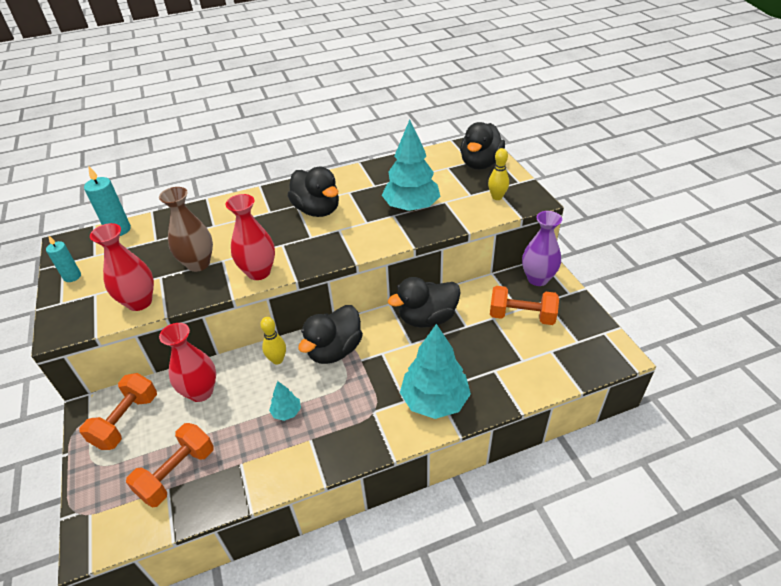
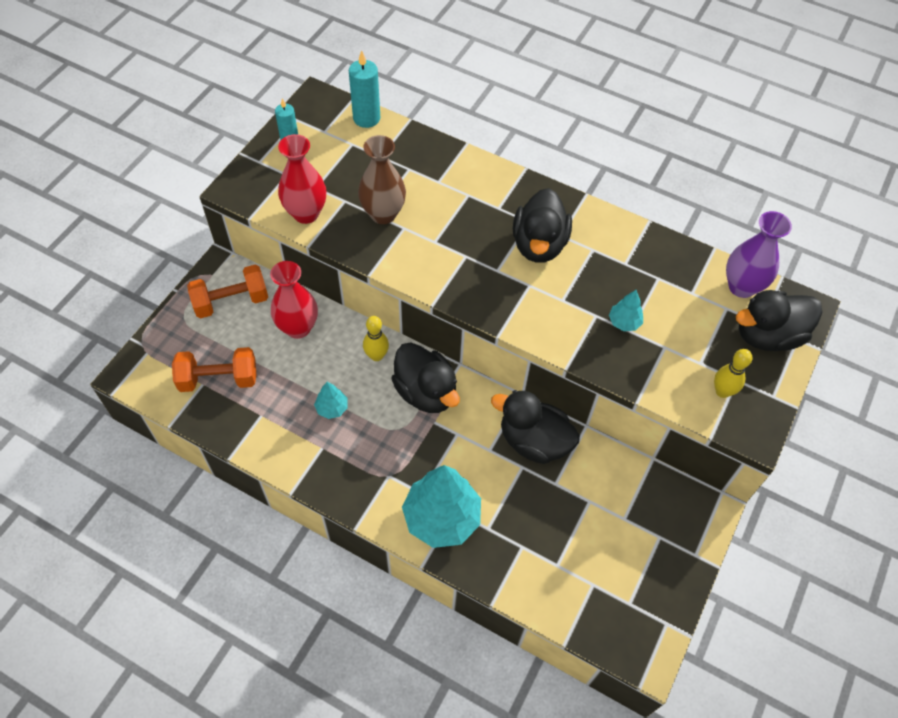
camera: 45 degrees right, 15 degrees up
red vase [225,194,275,280] -> none
black duck [298,305,363,364] -> black duck turned 120 degrees counterclockwise [391,343,460,413]
turquoise tree [382,119,441,211] -> turquoise tree [609,290,643,331], size x0.45
orange dumbbell [490,286,559,325] -> none
purple vase [522,211,562,286] -> purple vase moved to [726,211,792,298]

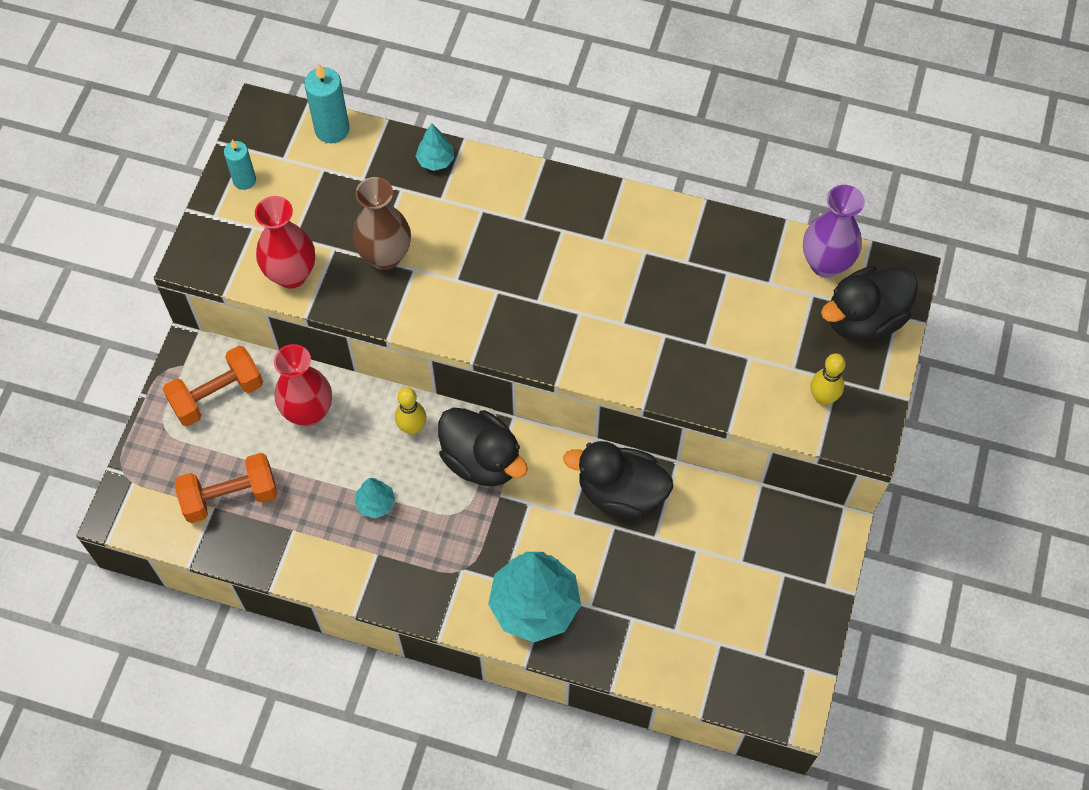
camera: 10 degrees left, 5 degrees up
black duck [513,188,572,263] -> none
turquoise tree [609,290,643,331] -> turquoise tree moved to [416,124,454,171]

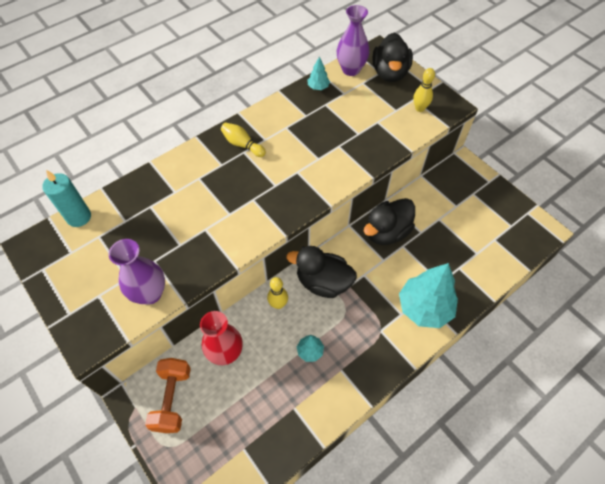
camera: 55 degrees left, 5 degrees down
orange dumbbell [175,453,278,523] -> none
turquoise candle [224,140,256,190] -> none
red vase [255,196,315,289] -> purple vase [109,239,165,305]
brown vase [353,177,411,270] -> none
turquoise tree [416,124,454,171] -> turquoise tree moved to [308,56,330,90]
black duck [438,408,528,486] -> black duck turned 150 degrees counterclockwise [286,246,357,298]
none -> yellow bowling pin [221,123,266,157]

